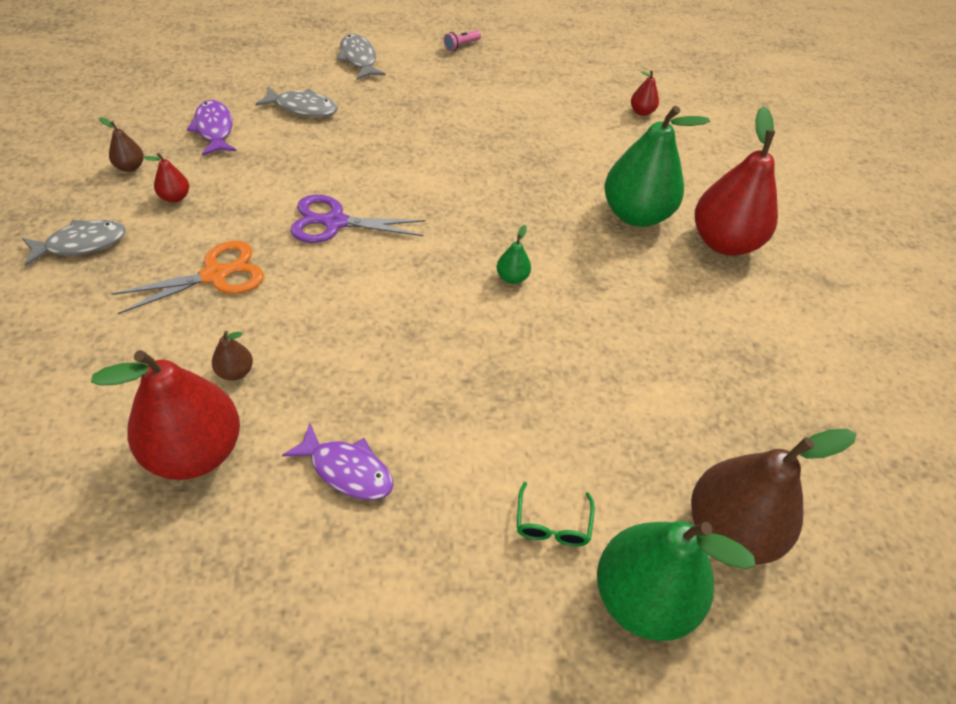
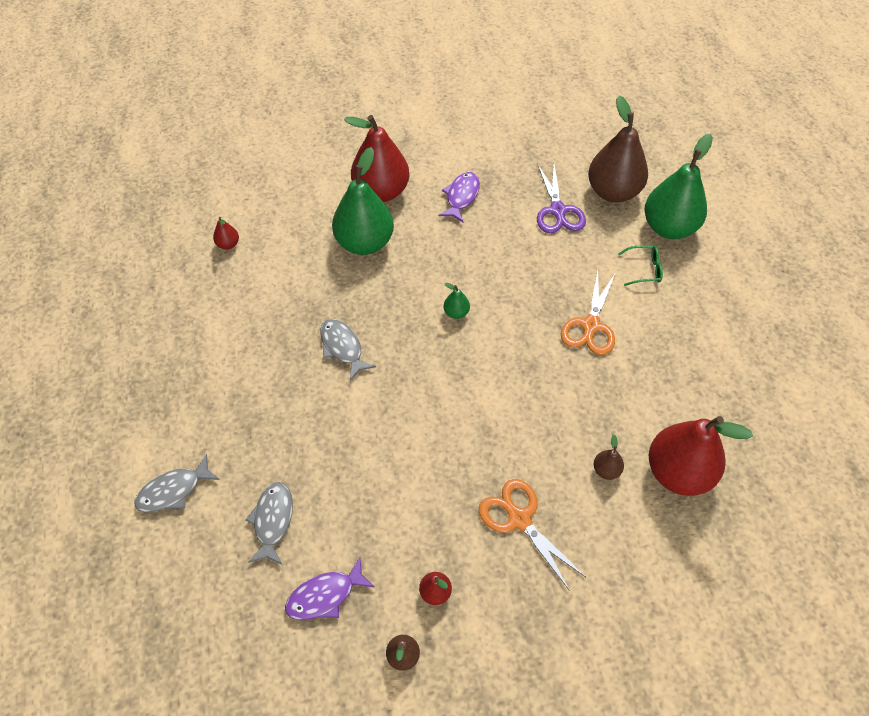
camera: 95 degrees left, 5 degrees up
grey fish [22,220,126,266] -> grey fish moved to [320,319,376,381]
purple fish [282,423,394,500] -> purple fish moved to [439,172,480,222]
purple scissors [290,195,426,243] -> purple scissors moved to [537,164,586,233]
pink flashlight [444,30,481,51] -> none
none -> orange scissors [561,270,616,355]

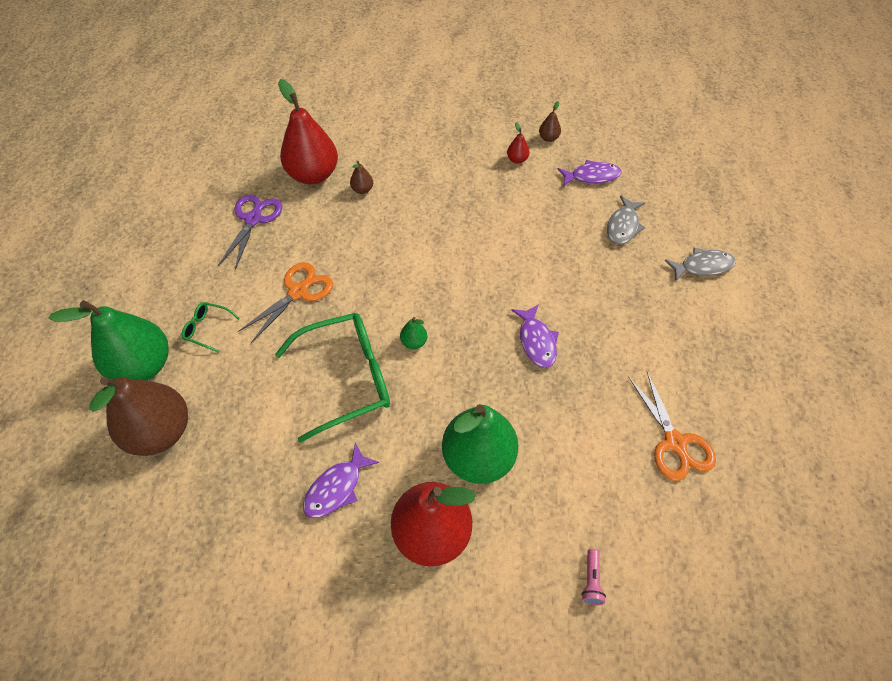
camera: 160 degrees left, 0 degrees up
red pear [213,217,239,249] -> none
grey fish [320,319,376,381] -> purple fish [511,304,559,368]
orange scissors [479,479,586,591] -> orange scissors moved to [628,371,716,481]
purple scissors [537,164,586,233] -> purple scissors moved to [218,194,282,270]
none -> green glasses [275,313,390,443]
none -> pink flashlight [582,549,606,605]

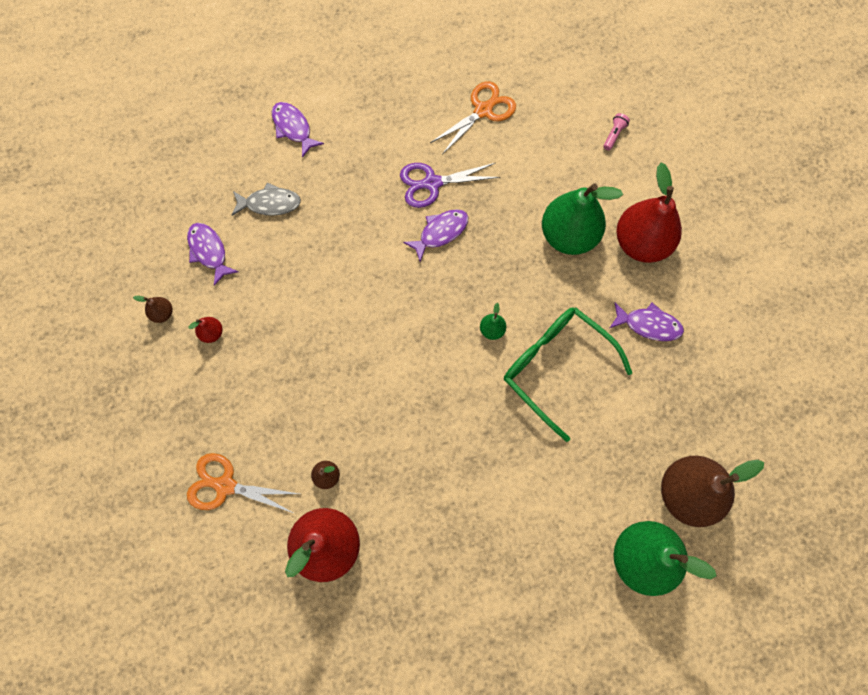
camera: 115 degrees left, 15 degrees up
green glasses [182,302,240,353] -> none
purple scissors [218,194,282,270] -> purple scissors moved to [400,163,500,208]
orange scissors [238,262,333,343] -> orange scissors moved to [187,453,298,513]
pink flashlight [582,549,606,605] -> pink flashlight turned 45 degrees counterclockwise [603,113,630,150]
grey fish [665,248,736,281] -> purple fish [272,102,324,158]

